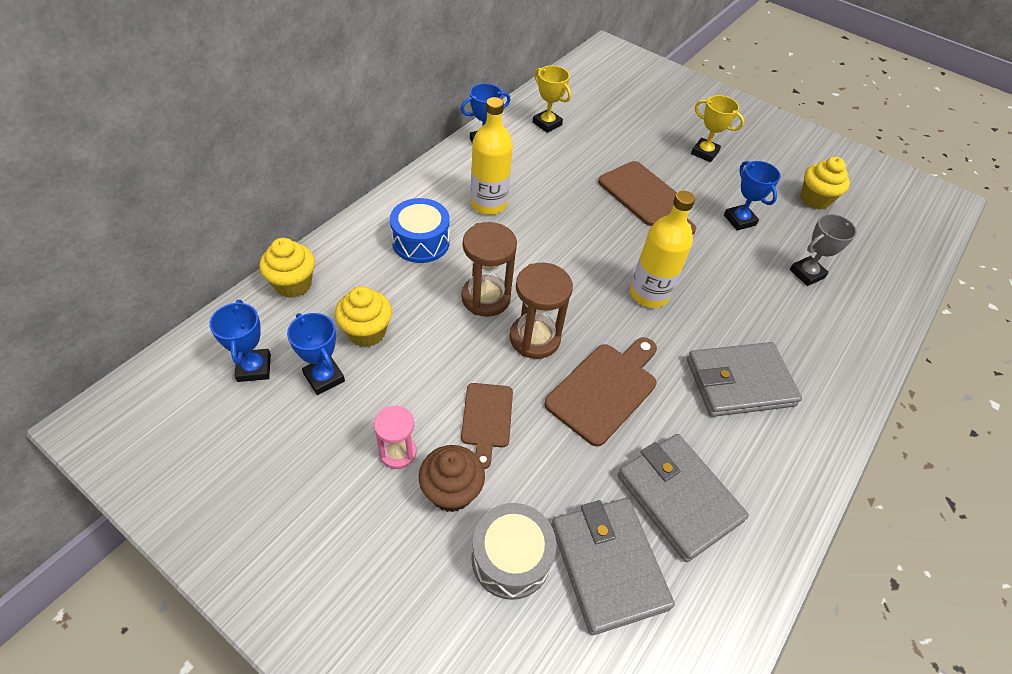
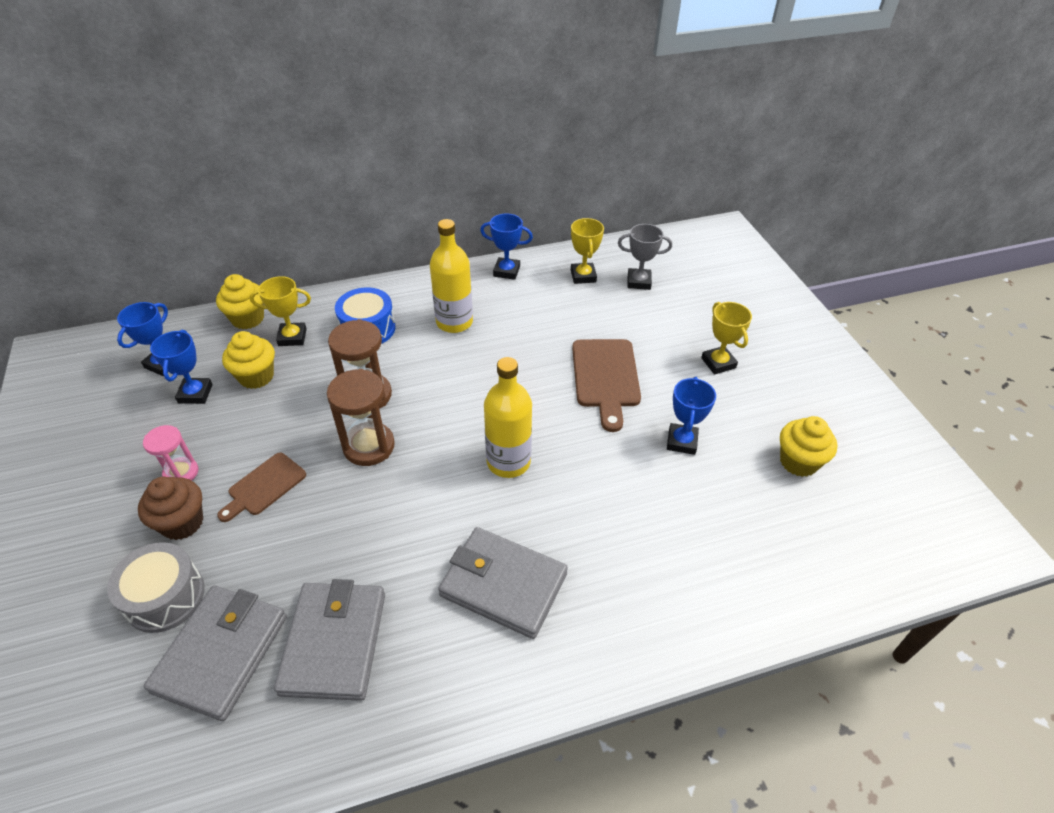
camera: 40 degrees right, 5 degrees down
brown cutting board [544,337,657,447] -> none
grey trophy [790,214,857,286] -> grey trophy moved to [618,224,672,290]
none -> yellow trophy [250,276,311,346]

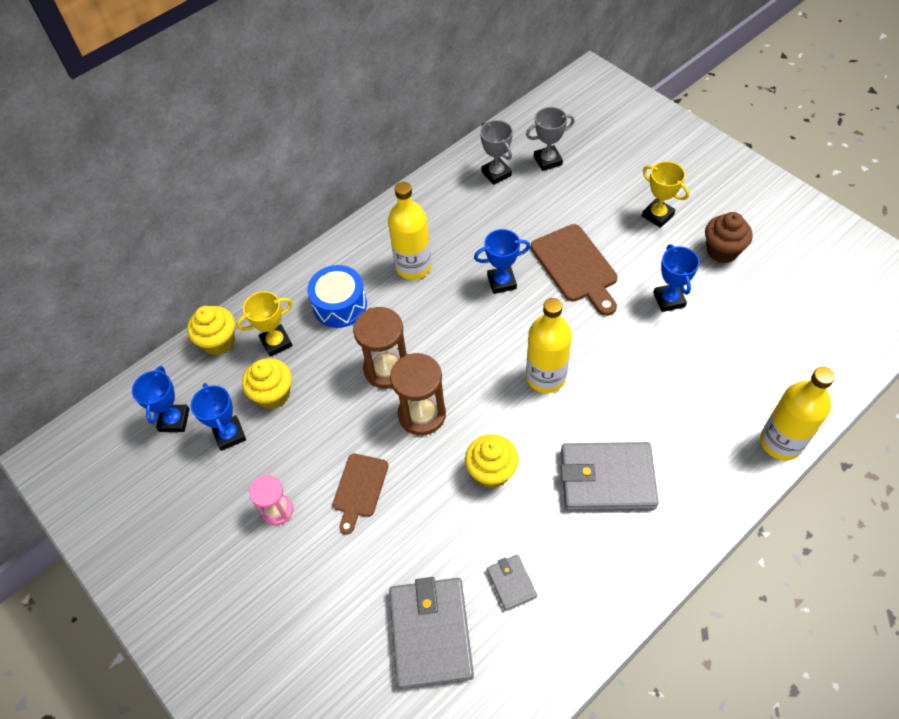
camera: 20 degrees left, 10 degrees up
grey drum [107,542,205,633] -> none
brown cupcake [138,477,203,540] -> brown cupcake moved to [705,212,752,263]
grey wallet [274,579,385,701] -> grey wallet [487,555,537,611], size x0.49
blue trophy [480,213,533,280] -> blue trophy moved to [474,229,530,294]
yellow trophy [571,218,604,284] -> grey trophy [480,120,513,185]
yellow cupcake [780,416,837,477] -> yellow cupcake moved to [465,434,519,488]
none -> yellow bottle [760,367,835,460]

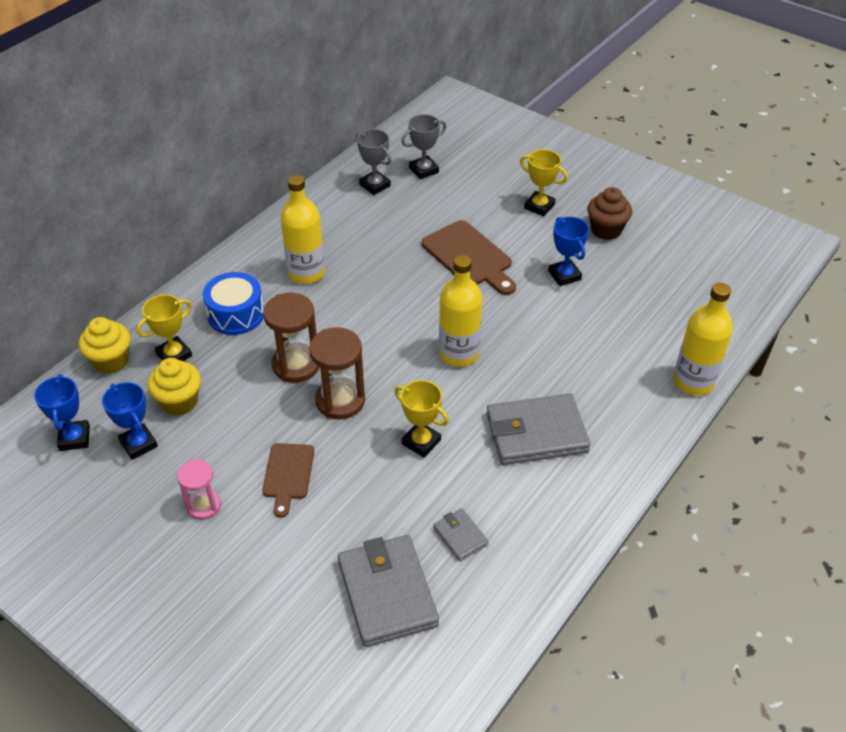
camera: 15 degrees left, 10 degrees down
yellow cupcake [465,434,519,488] -> yellow trophy [395,380,449,457]
blue trophy [474,229,530,294] -> none

